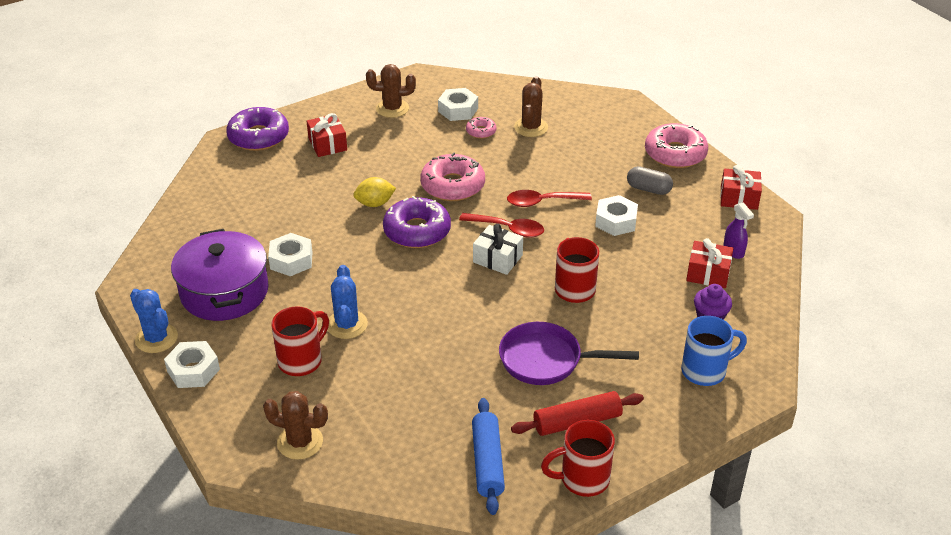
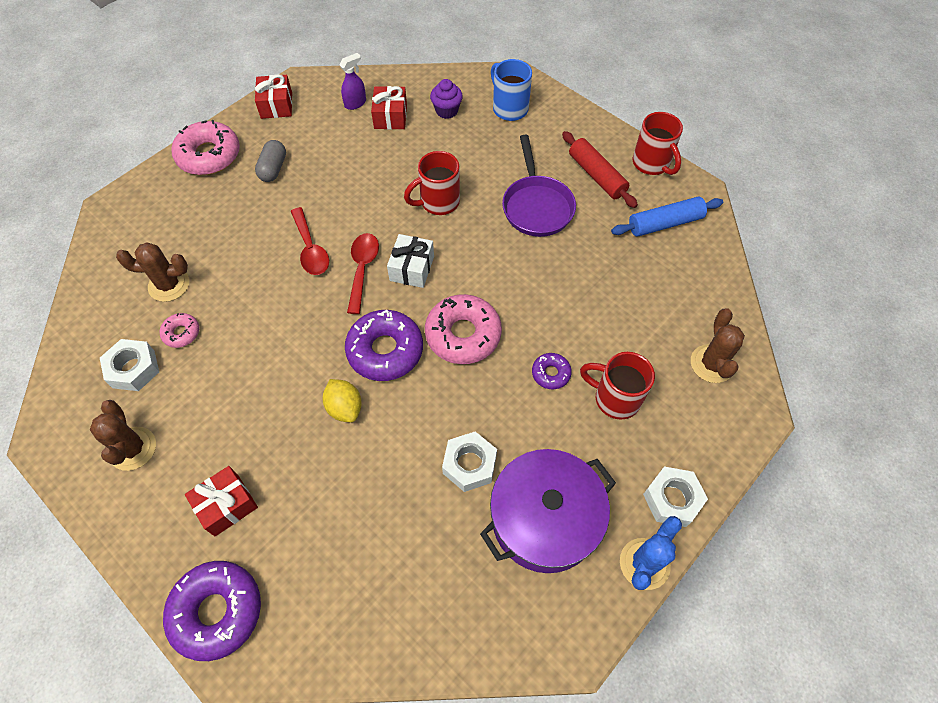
camera: 105 degrees left, 20 degrees up
blue cactus [328,265,368,339] -> purple donut [532,353,572,389]
pink donut [420,152,485,201] -> pink donut moved to [425,294,502,364]
white nut [595,195,638,236] -> none

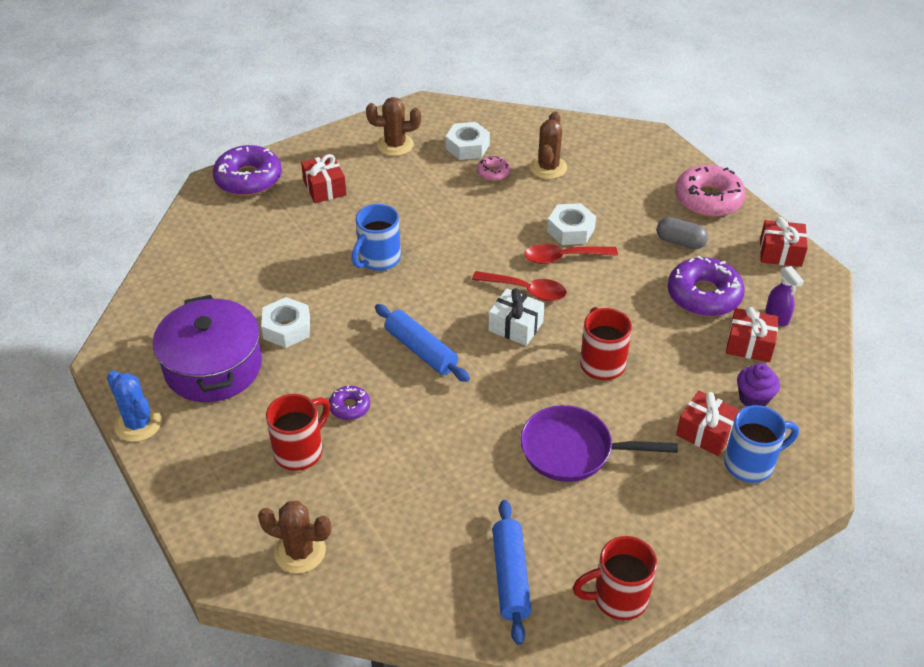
camera: 105 degrees right, 15 degrees down
yellow lemon [323,379,362,422] -> blue mug [351,204,401,271]
purple donut [345,310,423,381] -> purple donut moved to [668,256,745,316]
pink donut [425,294,502,364] -> blue rolling pin [375,304,470,382]
red rolling pin [562,131,638,208] -> none
white nut [643,467,708,527] -> white nut moved to [547,203,596,245]
none -> red gift [676,391,740,456]

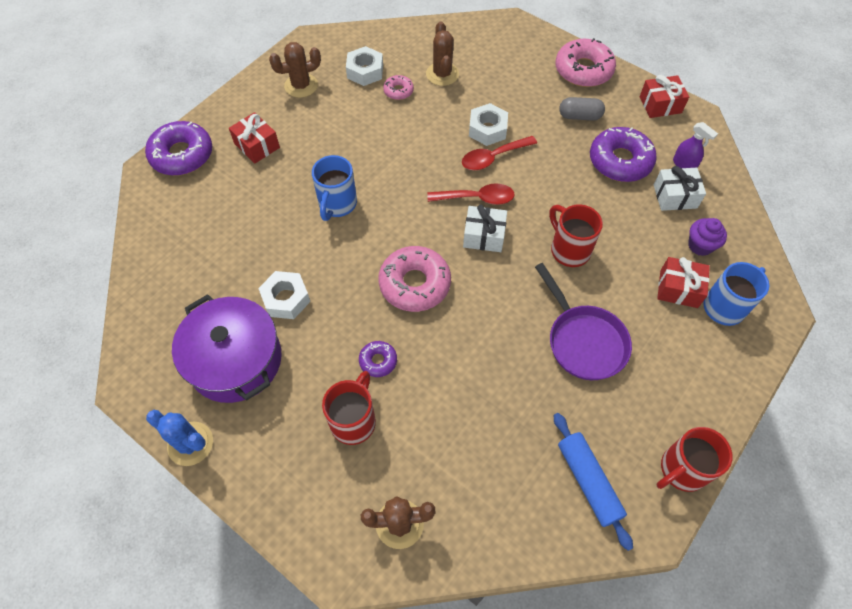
camera: 20 degrees left, 15 degrees up
blue rolling pin [375,304,470,382] -> pink donut [378,246,451,312]
purple pan [521,405,678,482] -> purple pan turned 105 degrees counterclockwise [535,263,632,380]
red gift [726,306,779,362] -> white gift [654,166,706,211]

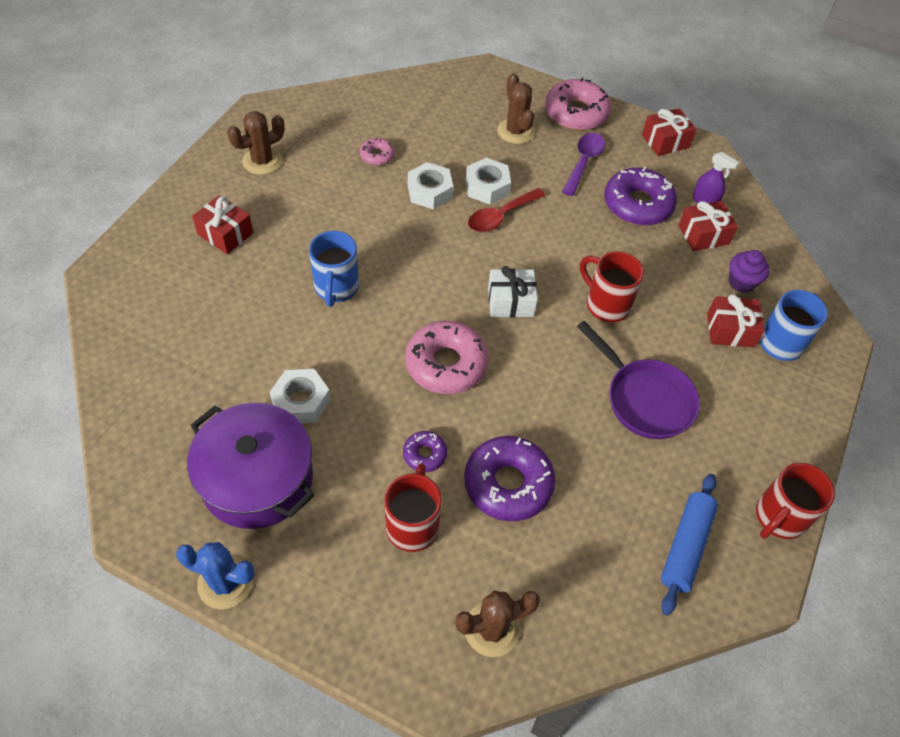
camera: 15 degrees left, 5 degrees down
purple donut [145,121,212,176] -> purple donut moved to [464,436,555,521]
white nut [346,46,383,86] -> white nut moved to [408,162,453,210]
brown cactus [426,22,459,86] -> brown cactus moved to [497,73,535,144]
red spoon [428,183,515,205] -> none
blue rolling pin [554,413,633,551] -> blue rolling pin turned 60 degrees clockwise [661,474,718,616]
grey capsule [559,97,605,120] -> purple spoon [562,133,605,196]
white gift [654,166,706,211] -> red gift [679,201,738,251]

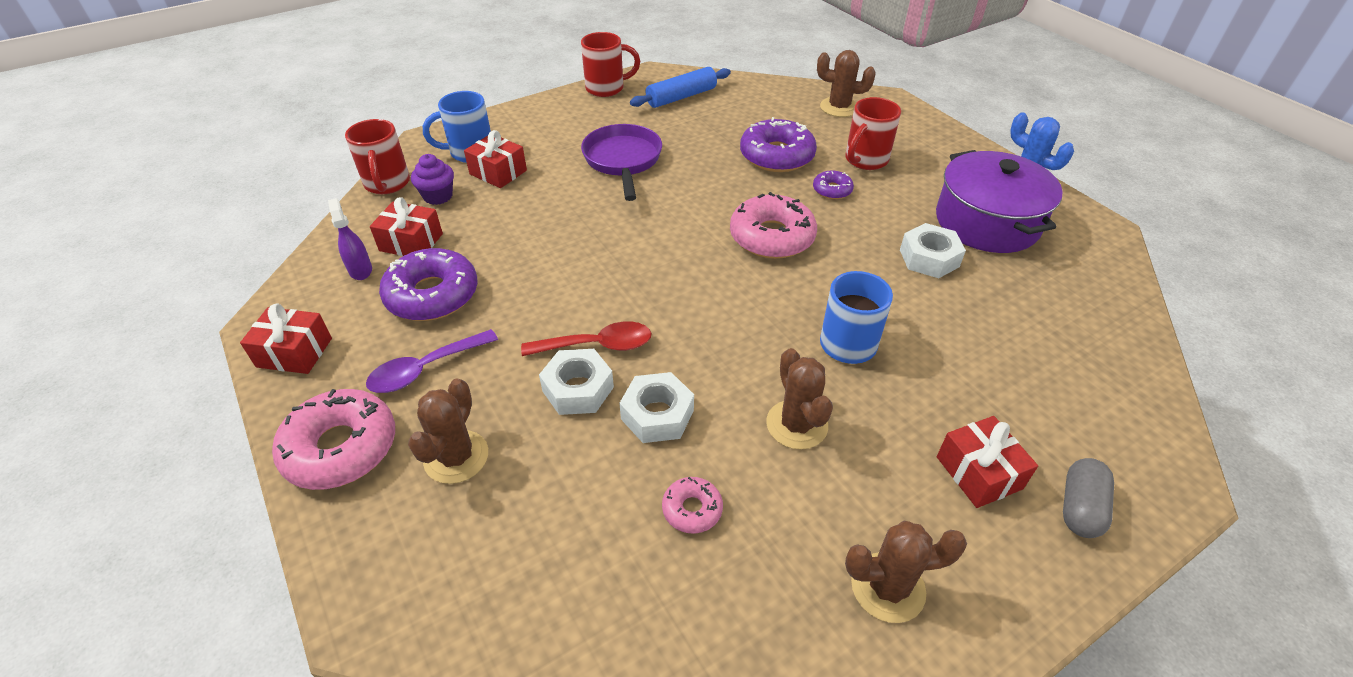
camera: 145 degrees left, 10 degrees down
white gift [488,266,538,318] -> none
red mug [580,252,644,322] -> red mug moved to [345,119,410,194]
none -> brown cactus [766,348,833,450]
none -> grey capsule [1063,458,1114,538]

